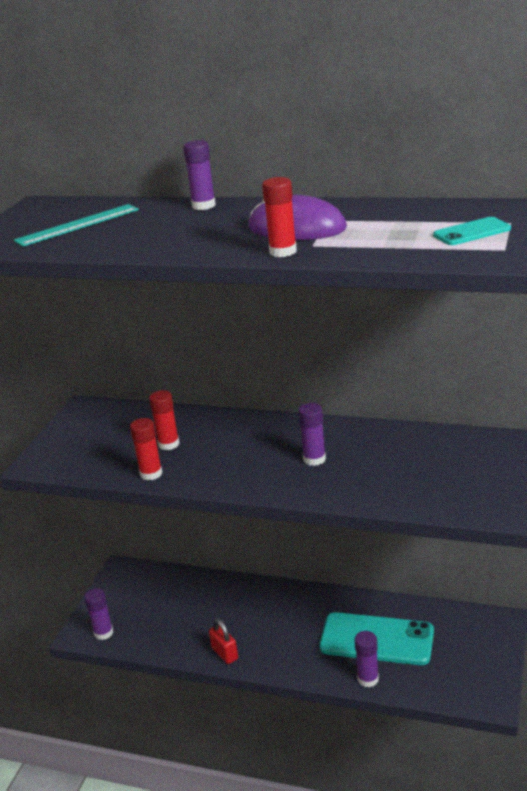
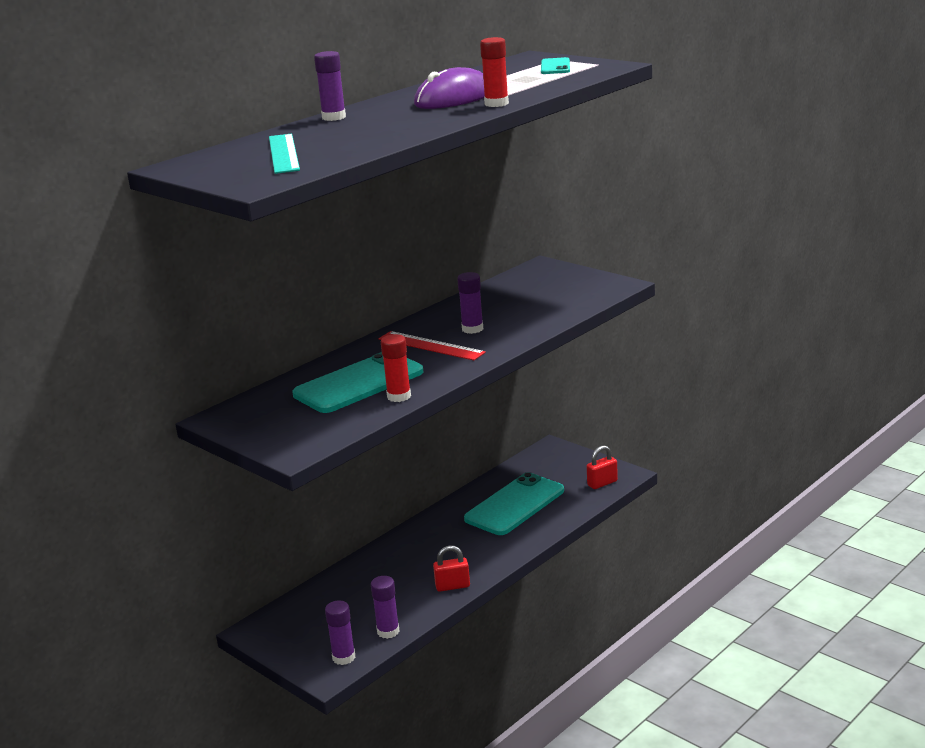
camera: 65 degrees left, 5 degrees down
red glue stick [149,390,179,450] -> turquoise phone [292,352,423,413]
purple glue stick [354,631,379,687] -> purple glue stick moved to [371,576,400,639]
none -> red ruler [379,331,486,360]
none -> red padlock [587,445,618,489]

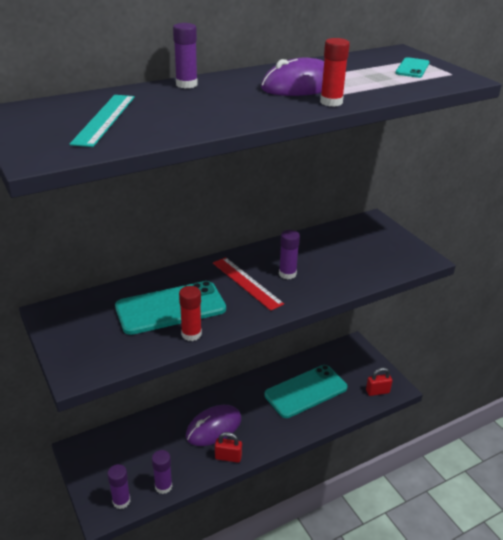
camera: 15 degrees right, 10 degrees up
none -> purple mouse [186,405,241,446]

